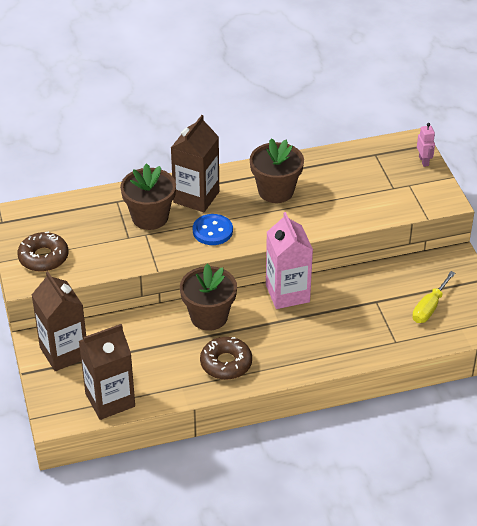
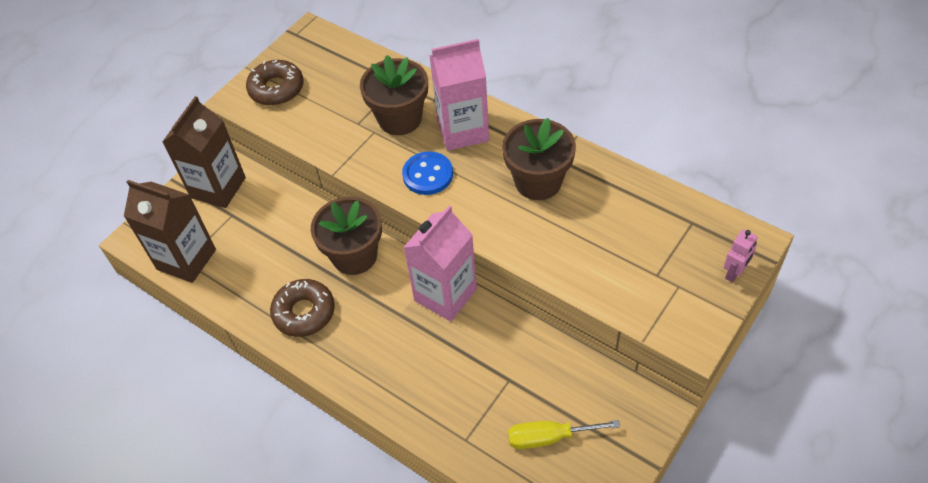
camera: 55 degrees right, 10 degrees up
brown carton [171,115,219,212] -> pink carton [429,39,489,151]

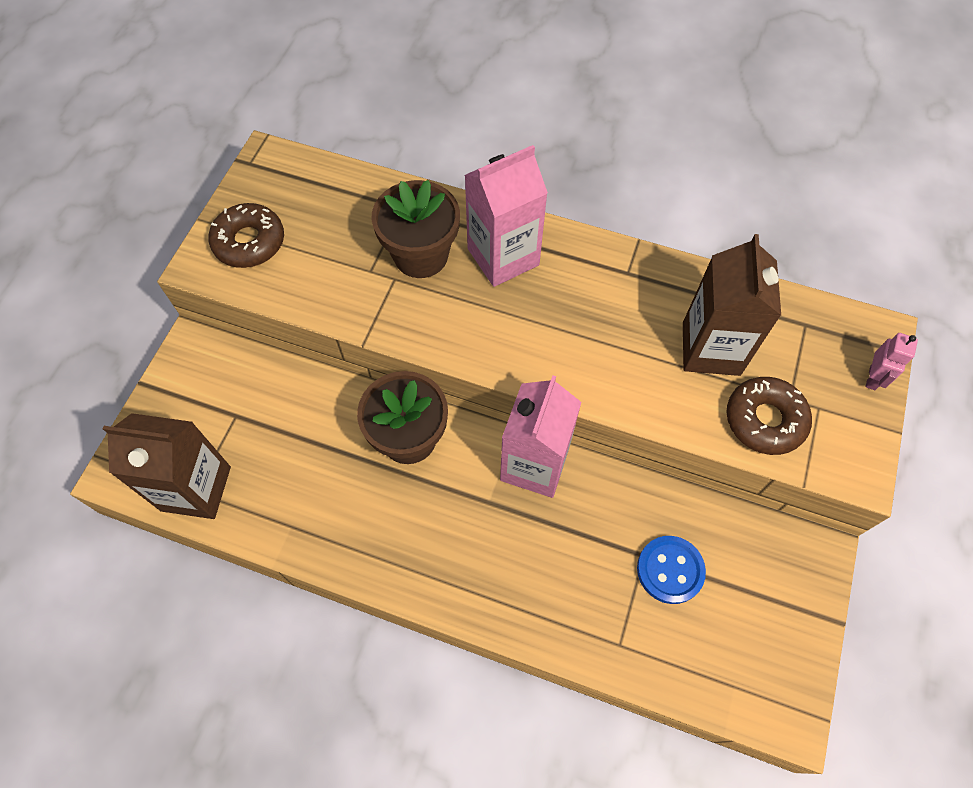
camera: 20 degrees left, 10 degrees up
brown carton [162,96,246,208] -> brown carton moved to [683,234,781,376]
brown donut [270,279,335,337] -> brown donut moved to [726,377,812,455]
blue button [402,152,453,195] -> blue button moved to [637,536,706,604]
brown flower pot [502,118,576,200] -> none
yellow screwdriver [508,420,620,449] -> none

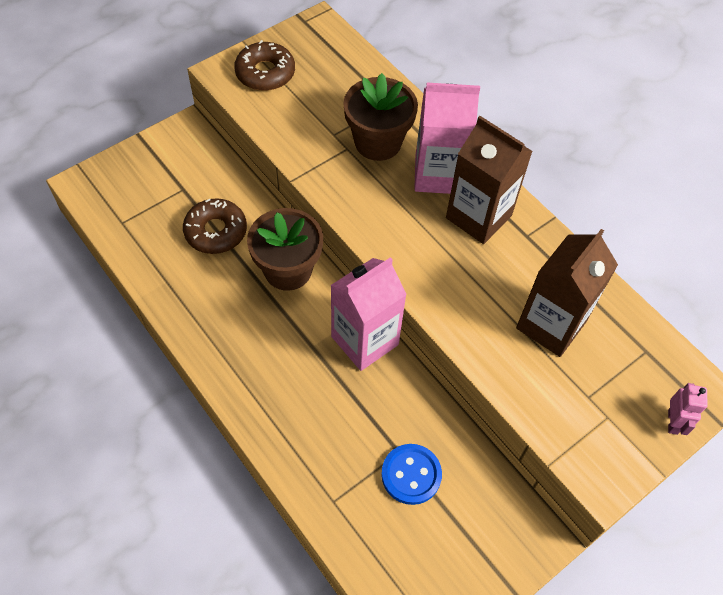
camera: 30 degrees right, 5 degrees down
brown carton [103,413,231,519] -> brown carton moved to [446,116,533,244]
brown donut [726,377,812,455] -> brown donut moved to [183,198,247,254]
pink robot [865,333,918,390] -> pink robot turned 45 degrees counterclockwise [668,383,708,435]

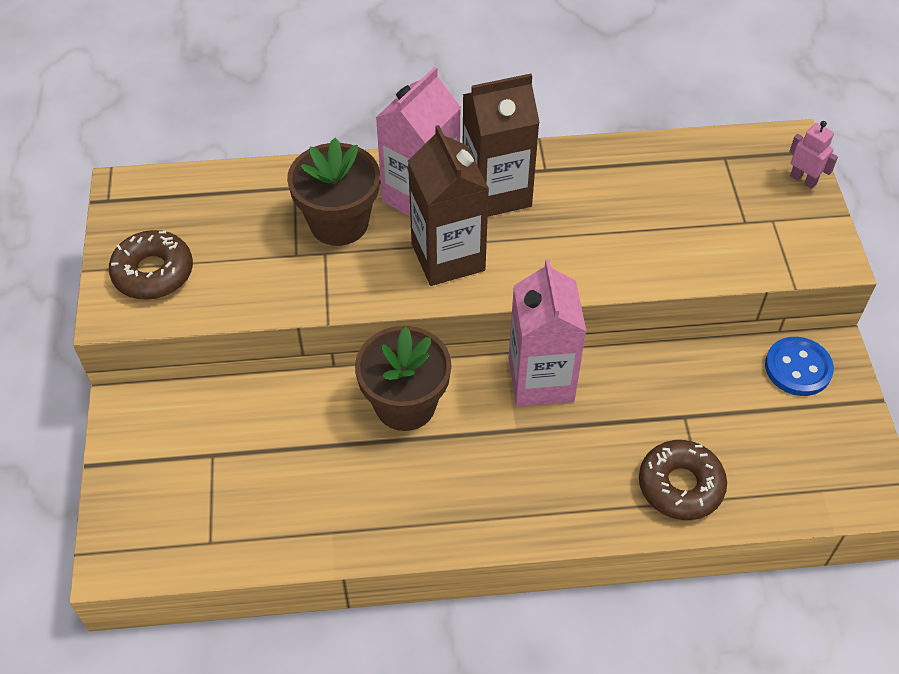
camera: 55 degrees left, 5 degrees down
brown donut [183,198,247,254] -> brown donut moved to [639,440,727,520]
blue button [381,444,442,505] -> blue button moved to [765,337,834,396]
brown carton [516,229,618,357] -> brown carton moved to [408,125,489,286]

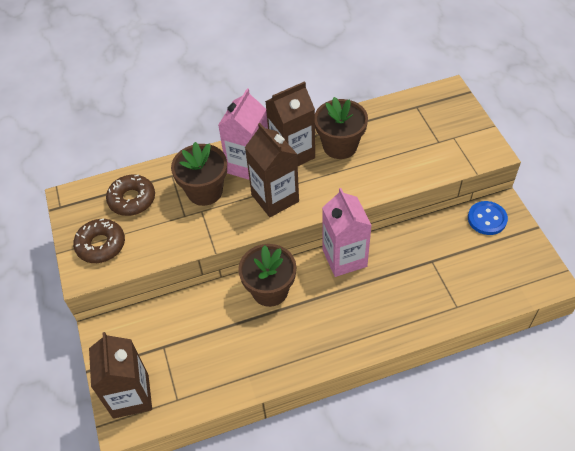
camera: 10 degrees left, 0 degrees up
brown donut [639,440,727,520] -> brown donut moved to [106,174,155,216]
pink robot [789,121,838,189] -> none
none -> brown carton [89,332,152,419]
none -> brown flower pot [315,97,368,159]

